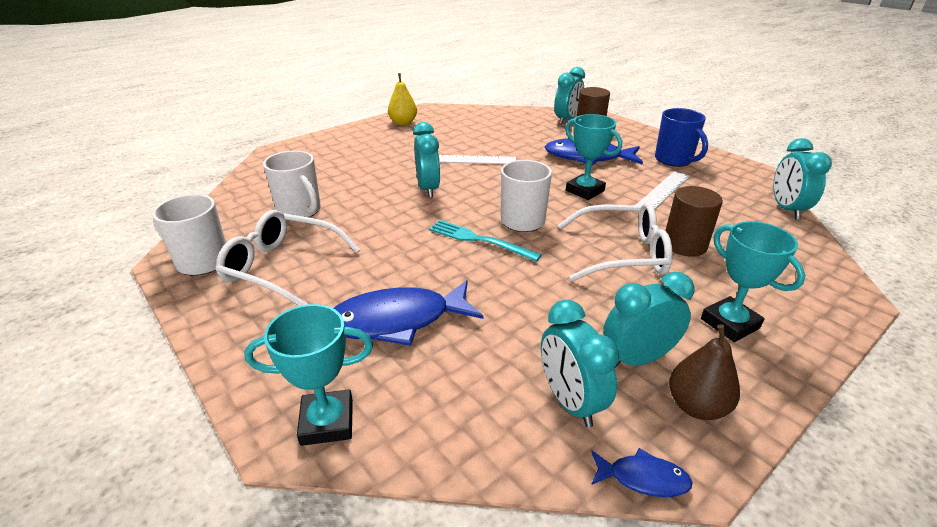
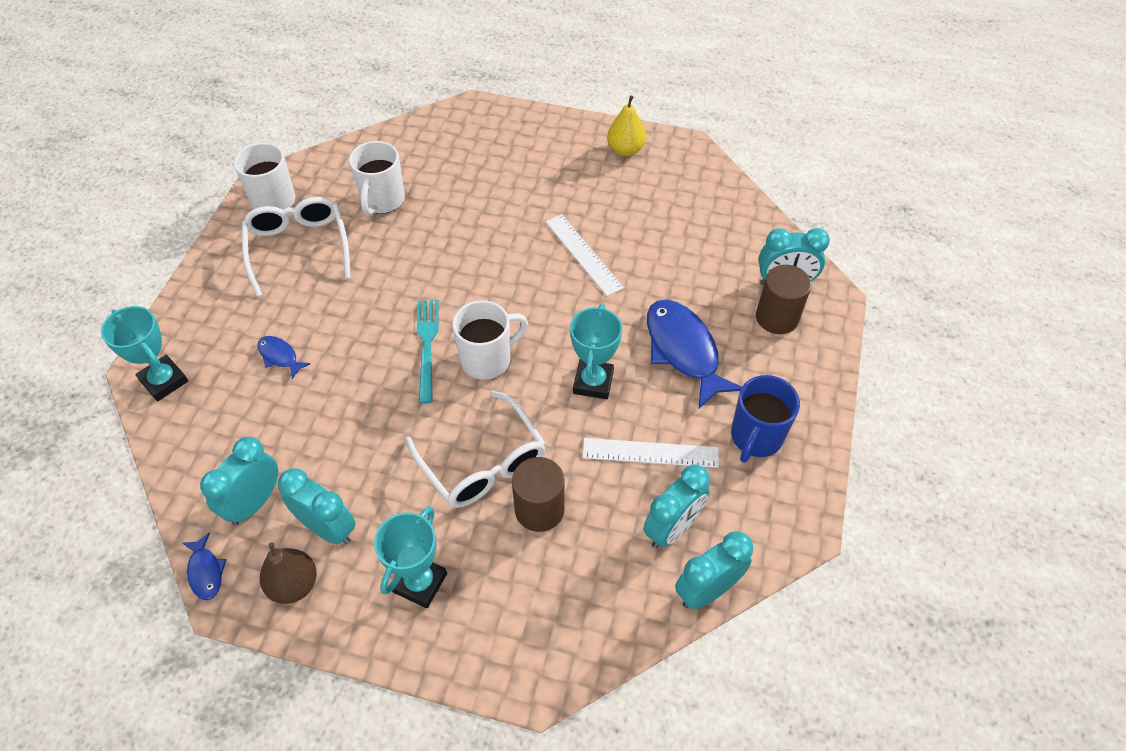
camera: 55 degrees right, 20 degrees up
blue fish [333,280,483,346] -> blue fish [257,336,311,379], size x0.47
turquoise clock [413,122,440,198] -> turquoise clock moved to [643,464,710,548]

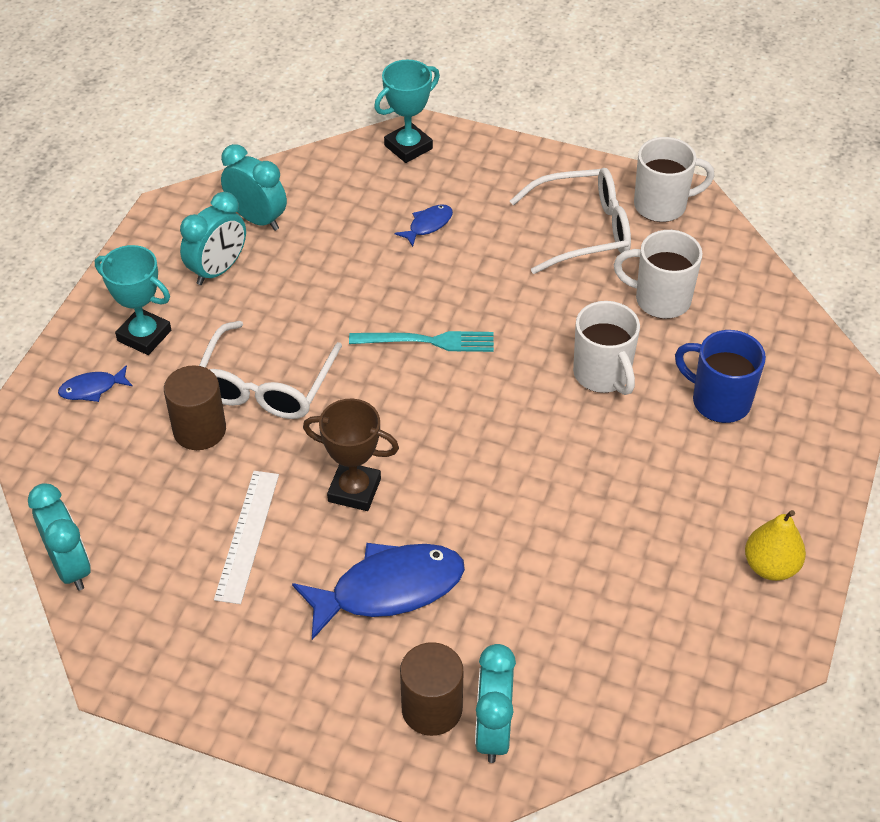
camera: 95 degrees right, 5 degrees down
blue fish [182,532,226,600] -> blue fish moved to [58,365,133,402]
brown pear [260,542,317,604] -> none
white glasses [405,391,546,508] -> white glasses turned 45 degrees counterclockwise [199,321,342,419]
white mug [452,300,528,380] -> white mug moved to [573,301,640,395]
white ruler [546,214,624,296] -> none
turquoise trophy [570,304,622,399] -> brown trophy [303,398,399,511]
turquoise clock [643,464,710,548] -> none
blue mug [731,375,800,463] -> blue mug moved to [675,330,766,423]

